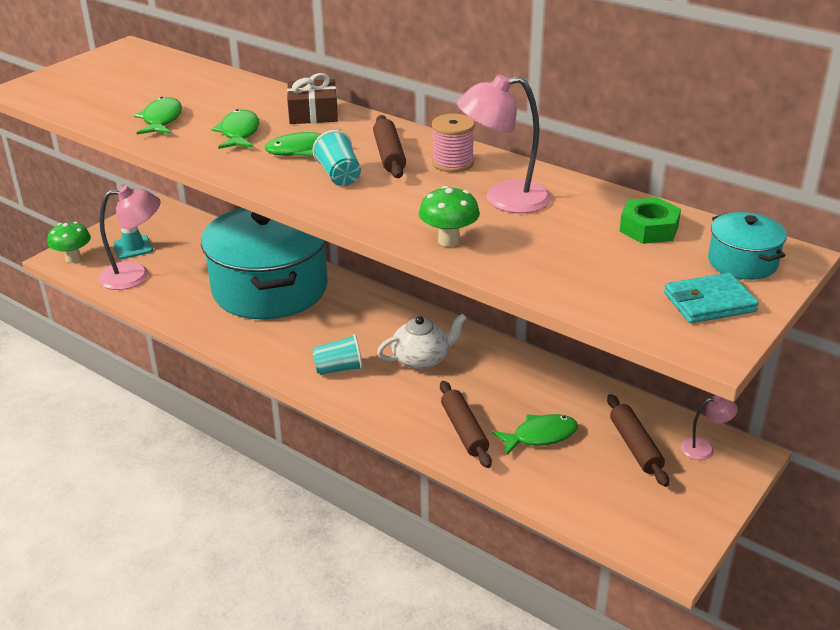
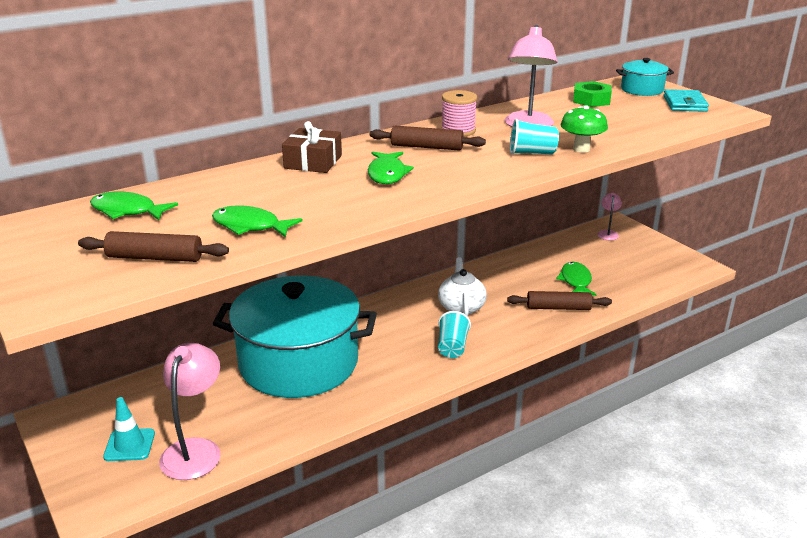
camera: 70 degrees left, 5 degrees down
green mushroom [47,222,91,263] -> none
green fish [212,109,259,149] -> green fish moved to [90,192,178,221]
turquoise cup [313,130,361,186] -> turquoise cup moved to [510,119,559,155]
brown rolling pin [607,394,669,487] -> brown rolling pin moved to [78,231,229,262]

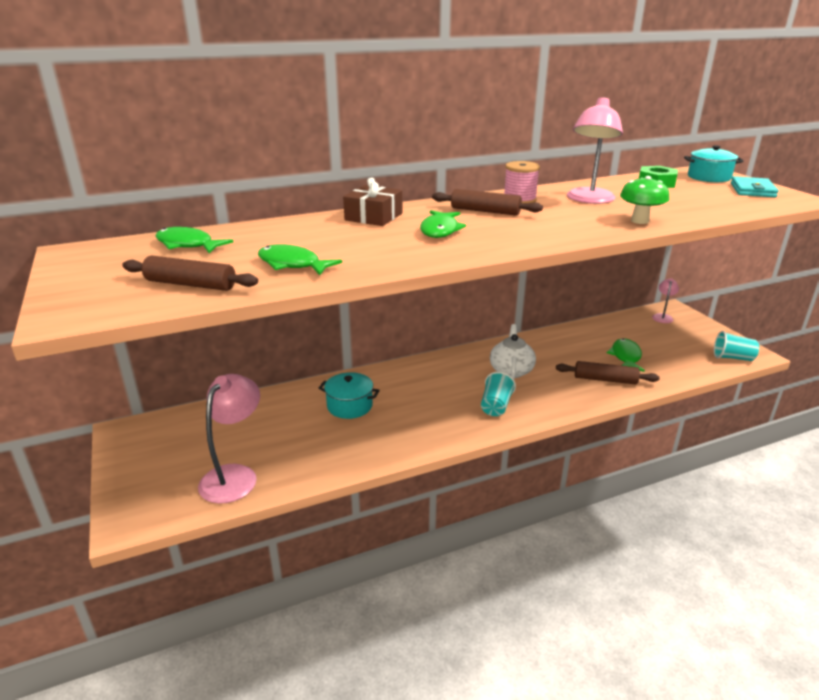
camera: 10 degrees right, 0 degrees up
turquoise traffic cone [103,397,155,461] -> none
turquoise pot [213,276,377,398] -> turquoise pot [319,372,380,419], size x0.41
turquoise cup [510,119,559,155] -> turquoise cup moved to [714,331,759,361]

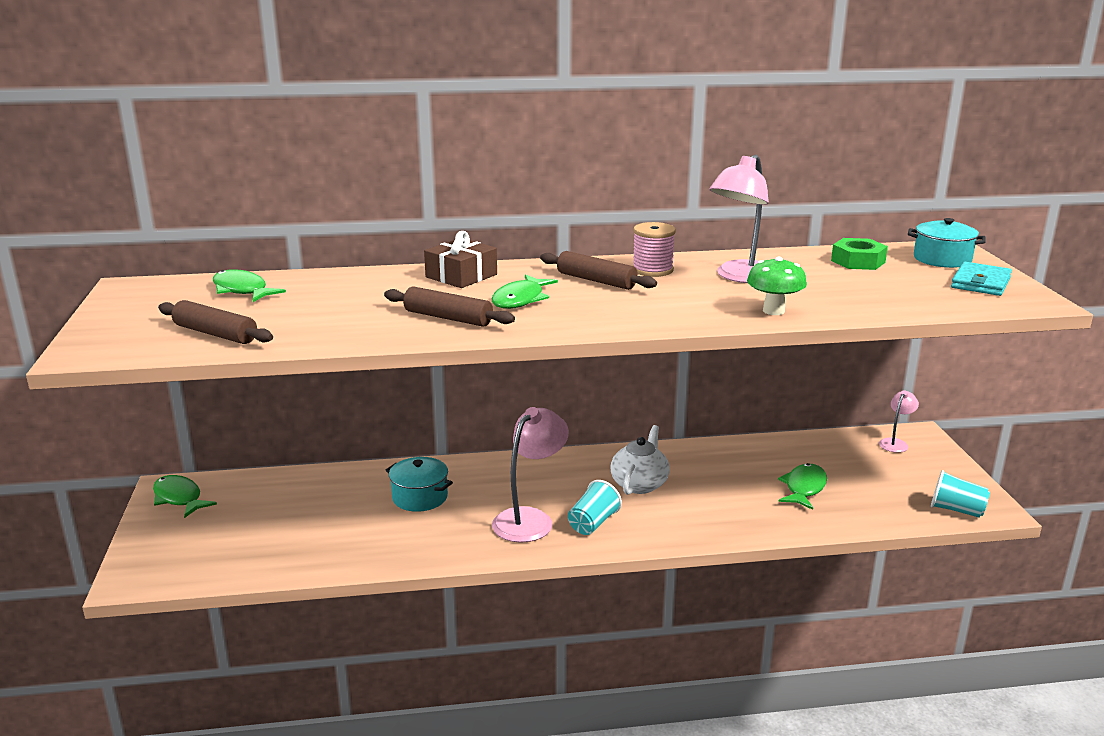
camera: 15 degrees right, 5 degrees down
pink lamp [198,374,260,504] -> pink lamp moved to [492,407,569,543]
green fish [258,244,342,275] -> green fish moved to [153,475,217,518]
brown rolling pin [556,361,660,384] -> brown rolling pin moved to [384,286,515,327]

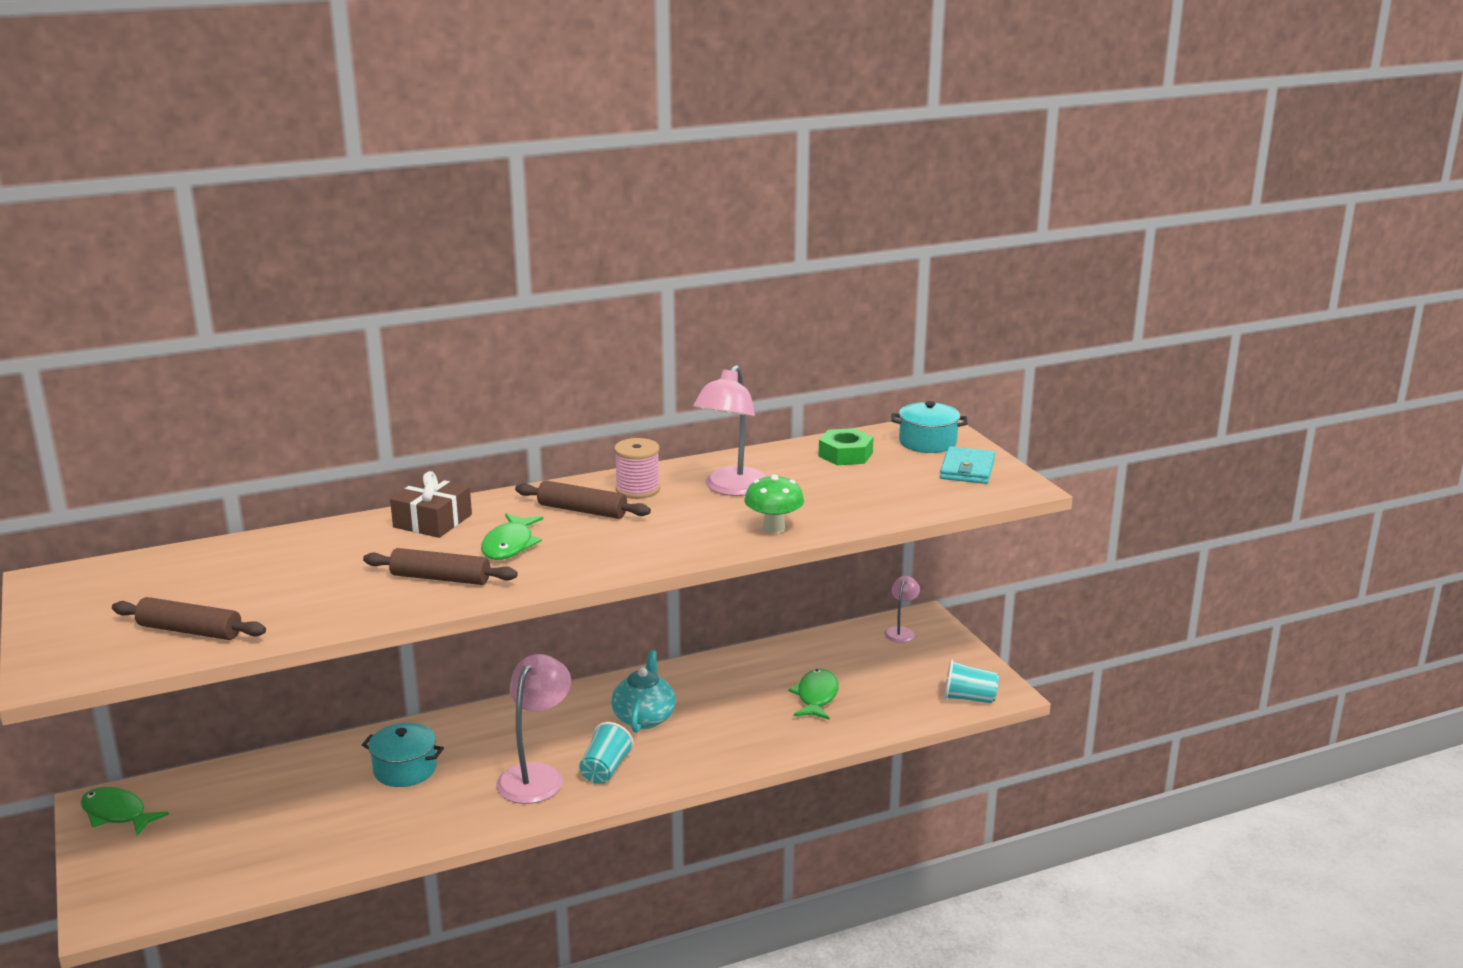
camera: 15 degrees left, 0 degrees up
green fish [213,269,286,302] -> none
white teapot [611,425,670,495] -> turquoise teapot [611,650,676,733]

